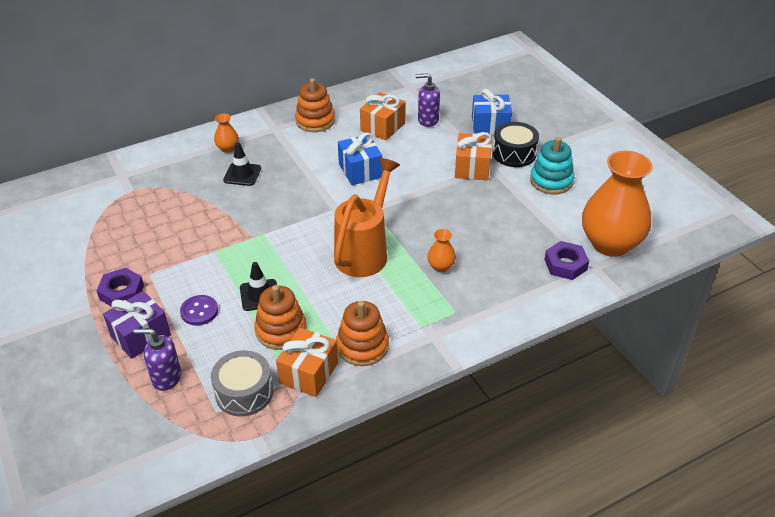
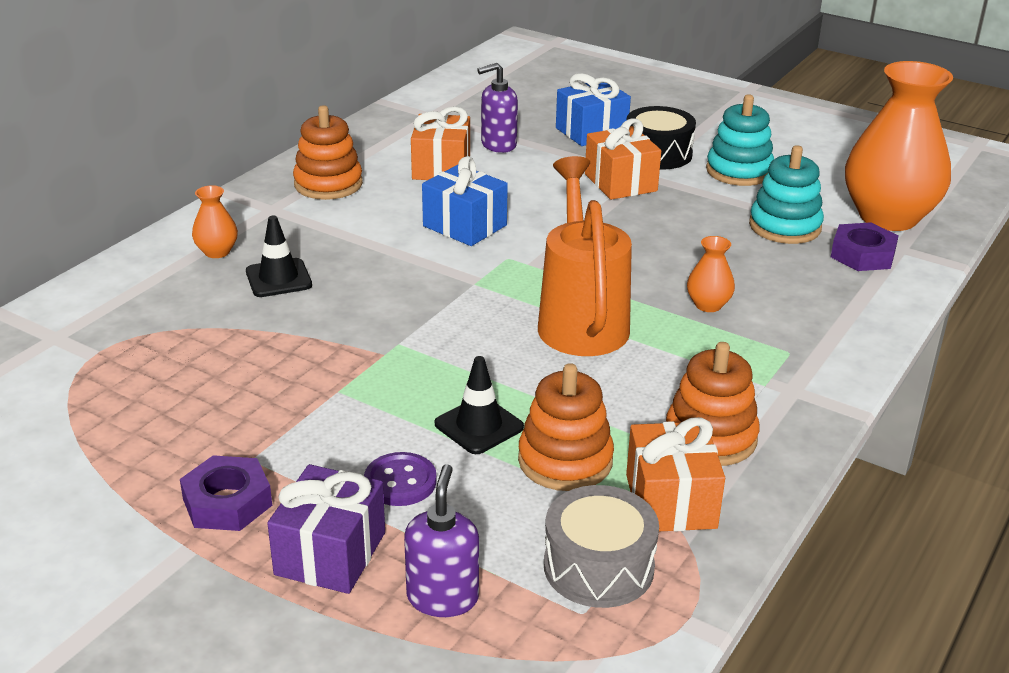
camera: 30 degrees left, 10 degrees down
purple soap dispenser [134,328,181,391] -> purple soap dispenser turned 120 degrees clockwise [404,464,479,617]
none -> turquoise stacking toy [749,145,824,244]

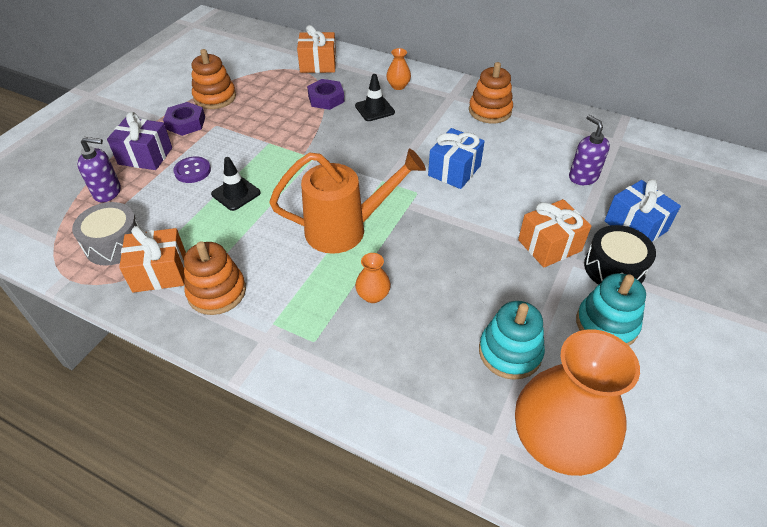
camera: 85 degrees right, 15 degrees up
orange gift [411,106,470,180] -> orange gift moved to [297,25,336,73]
orange stacking toy [518,363,614,491] -> orange stacking toy moved to [192,49,236,109]
purple nut [831,222,899,271] -> purple nut moved to [307,79,344,110]

